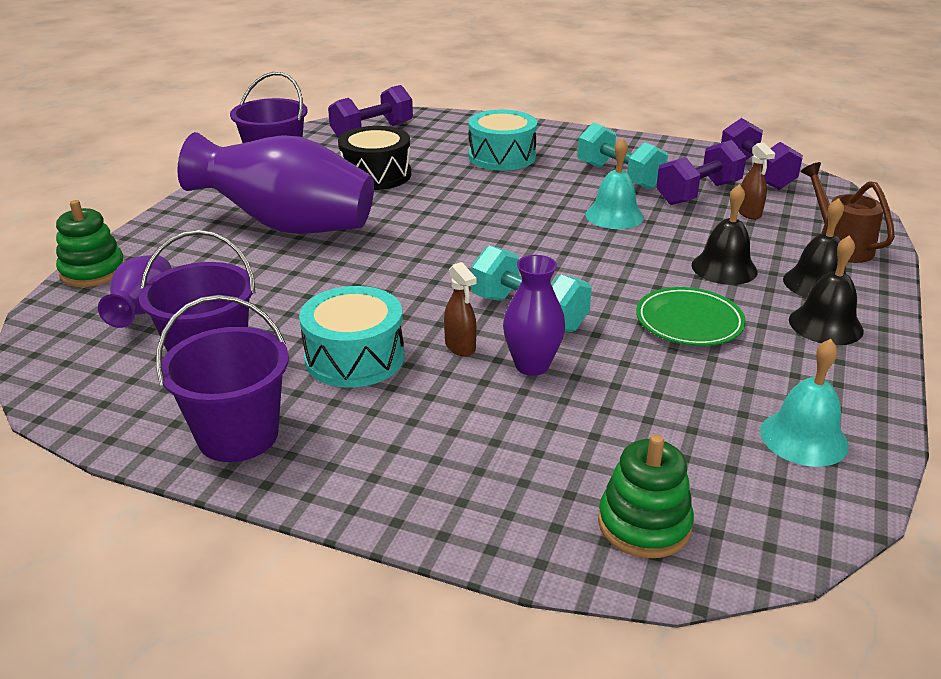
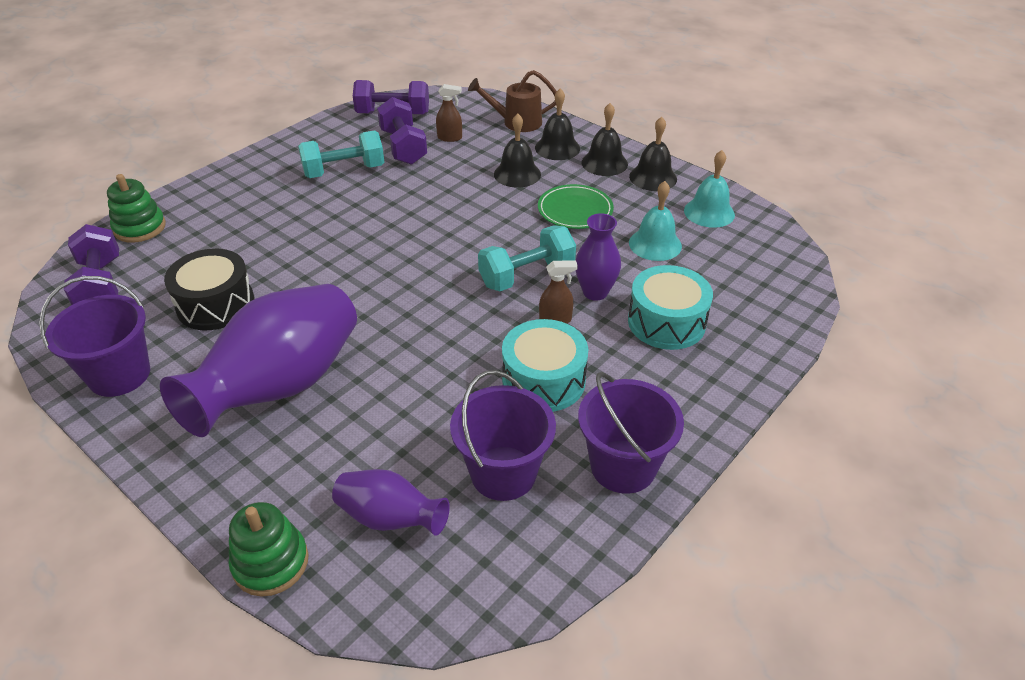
camera: 70 degrees left, 10 degrees up
turquoise drum [469,110,537,171] -> turquoise drum moved to [628,265,713,350]
turquoise bell [585,138,644,229] -> turquoise bell moved to [629,181,682,261]
green stacking toy [598,434,694,558] -> green stacking toy moved to [107,174,166,243]
none -> black bell [629,117,677,191]

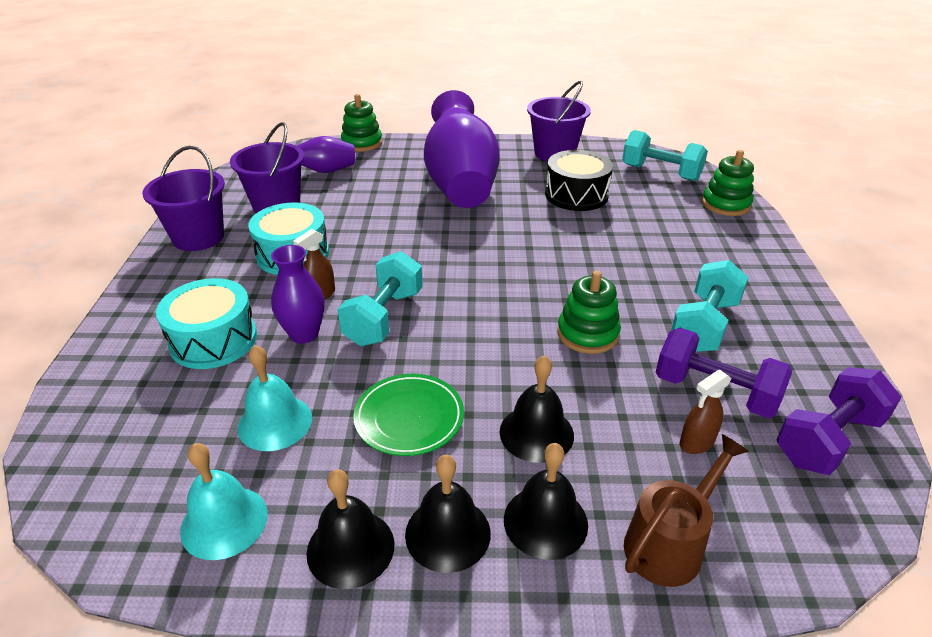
camera: 140 degrees right, 5 degrees down
purple dumbbell [64,224,119,305] -> turquoise dumbbell [622,130,708,181]
none -> green stacking toy [557,271,621,354]

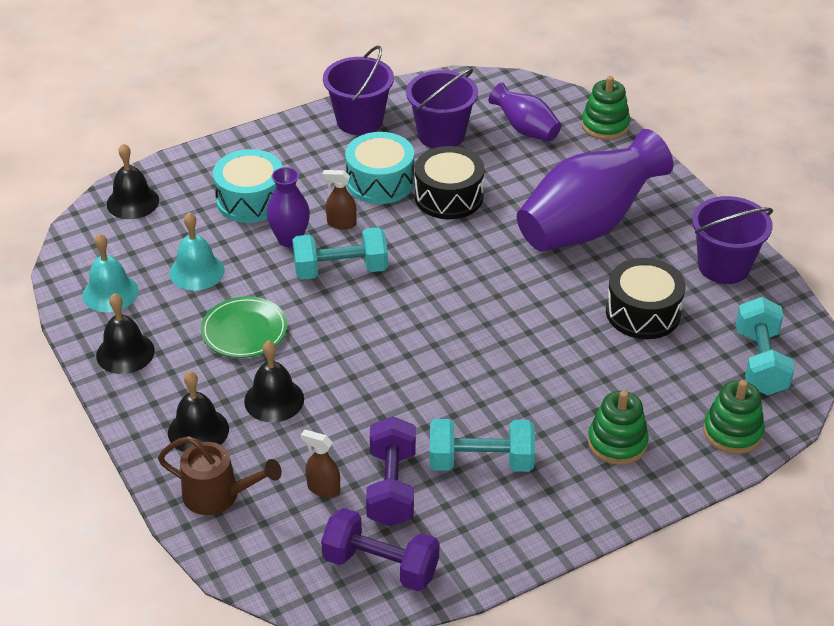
camera: 60 degrees right, 5 degrees up
black bell [405,455,491,573] -> black bell moved to [107,144,159,219]
green stacking toy [557,271,621,354] -> green stacking toy moved to [588,391,649,465]
none -> black drum [415,146,484,219]

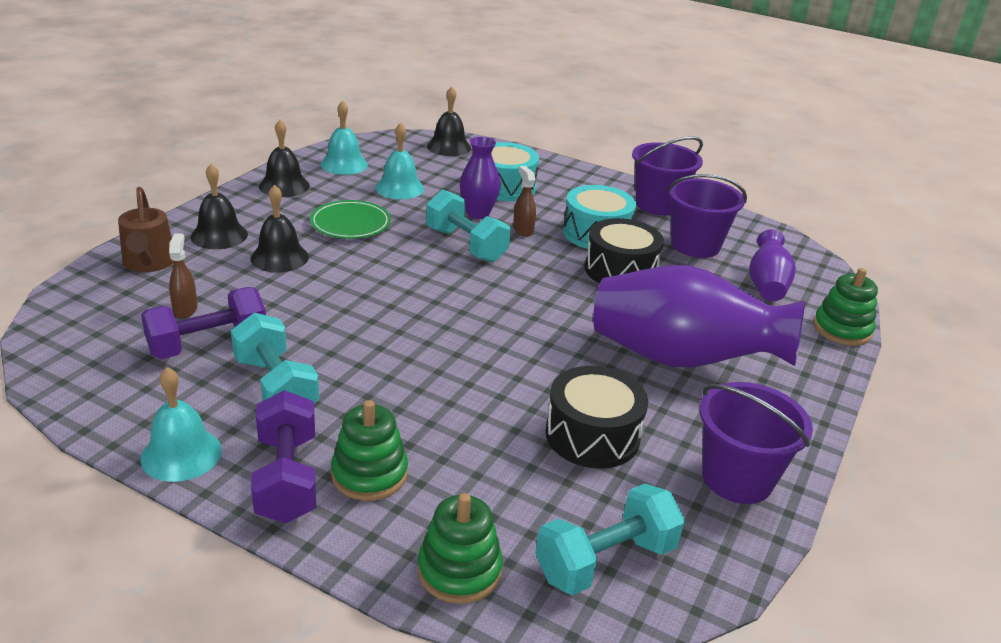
camera: 55 degrees right, 10 degrees down
purple dumbbell [321,508,439,591] -> purple dumbbell moved to [251,390,316,523]
none -> turquoise bell [140,367,222,482]

